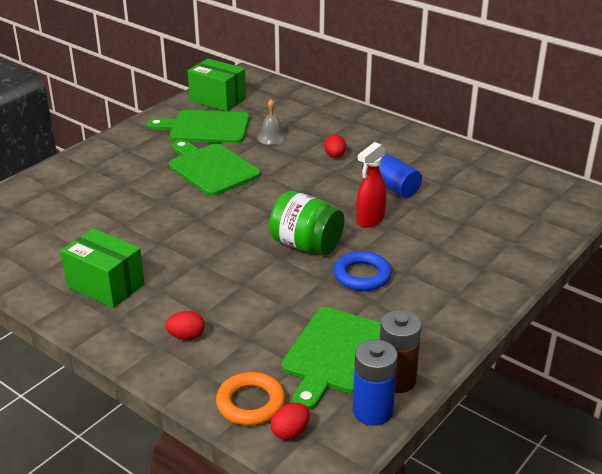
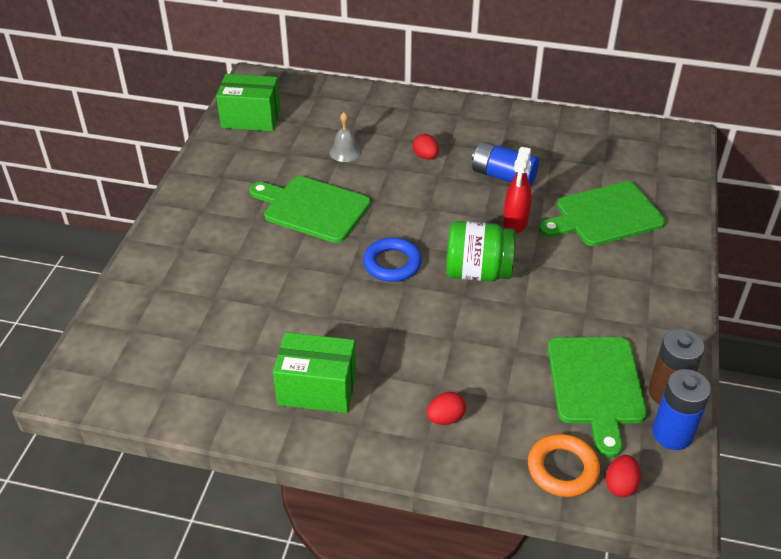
camera: 25 degrees left, 10 degrees up
green cutting board [147,110,250,144] -> green cutting board moved to [539,181,666,246]
blue ring [334,251,392,291] -> blue ring moved to [363,238,422,282]

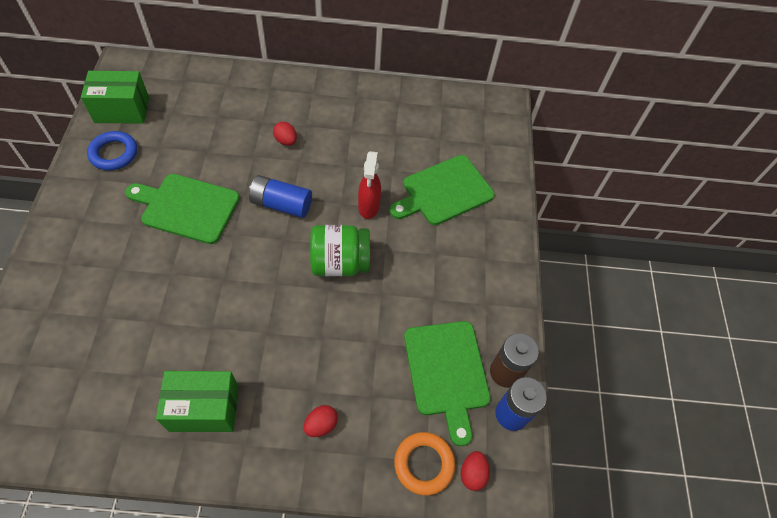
camera: 15 degrees left, 15 degrees up
grey bell [329,112,362,162] -> none
blue ring [363,238,422,282] -> blue ring moved to [87,131,137,171]
blue battery [472,142,539,187] -> blue battery moved to [249,175,312,218]

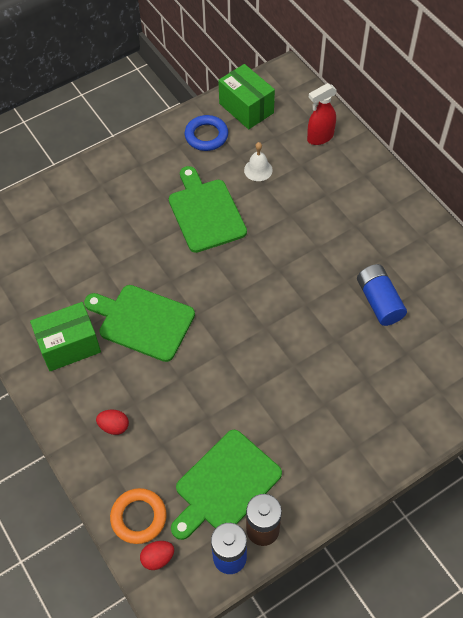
camera: 60 degrees right, 0 degrees up
green box [156,371,239,432] -> green box turned 75 degrees counterclockwise [30,302,101,371]
blue battery [249,175,312,218] -> blue battery moved to [357,264,407,326]
red egg [273,122,297,146] -> none
green jar [310,225,370,277] -> none
red spray bottle [358,151,381,219] -> red spray bottle moved to [307,83,337,145]
green cutting board [390,155,495,225] -> green cutting board moved to [84,285,195,362]
none -> white bell [244,142,273,181]

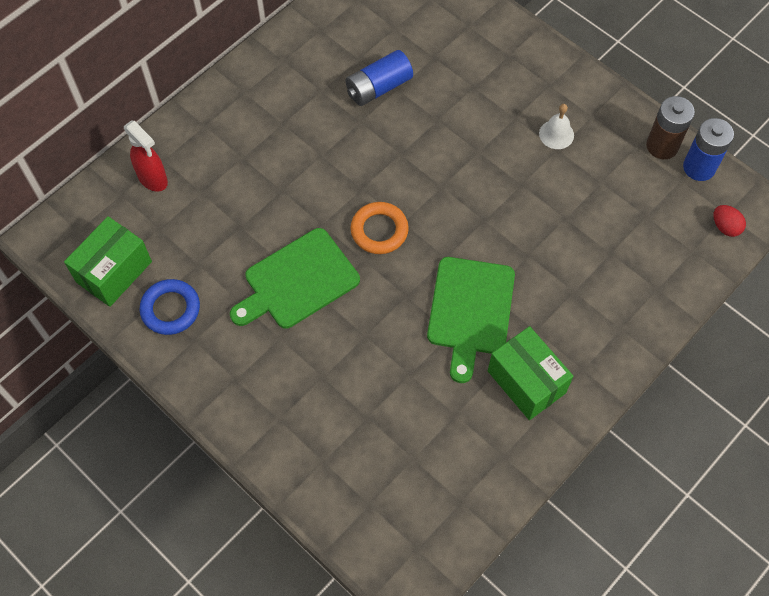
camera: 105 degrees left, 5 degrees up
red egg [96,410,129,435] -> none
orange ring [110,488,167,544] -> orange ring moved to [350,202,409,254]
green cutting board [171,430,282,540] -> none
white bell [244,142,273,181] -> white bell moved to [539,104,574,149]

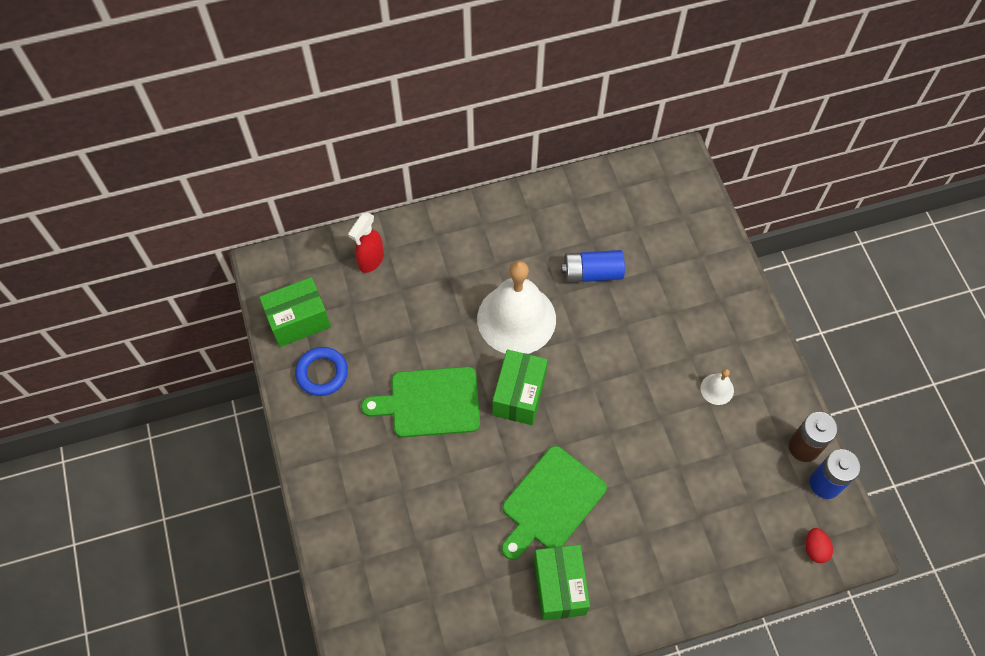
camera: 30 degrees right, 0 degrees up
red spray bottle [124,121,168,192] -> red spray bottle turned 45 degrees clockwise [348,212,384,273]
orange ring [350,202,409,254] -> green box [493,350,548,425]
none -> white bell [477,261,556,354]

